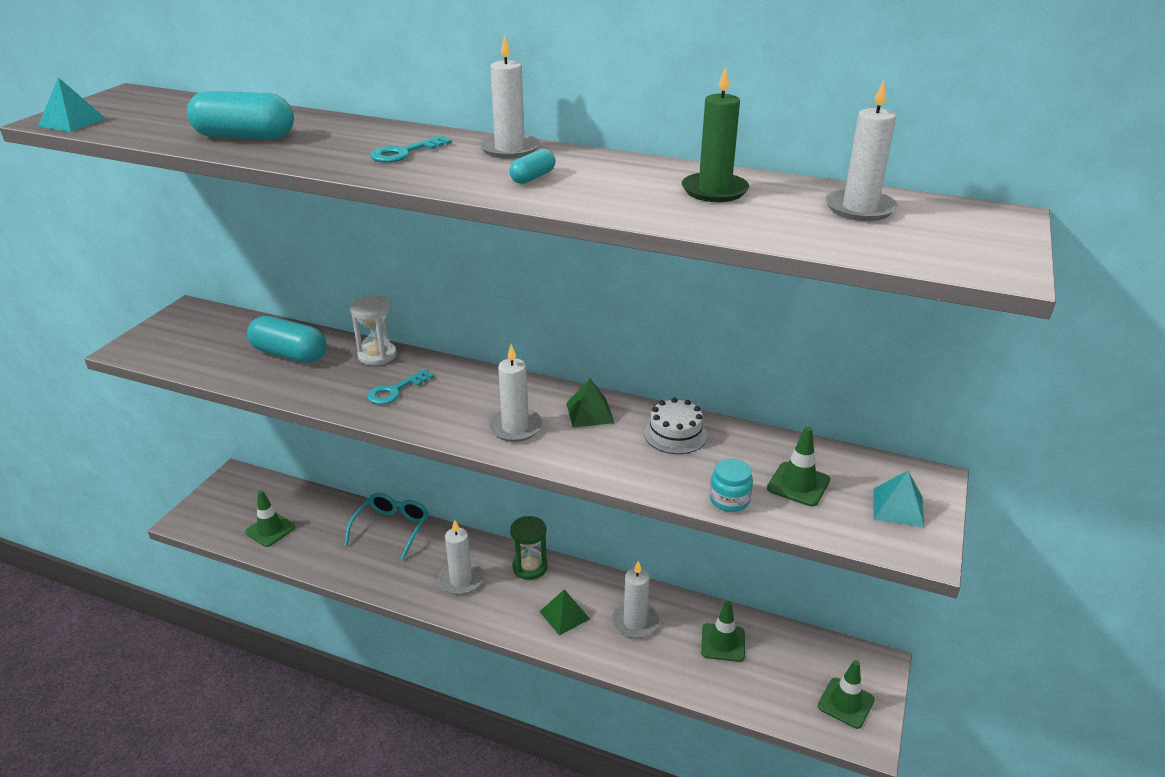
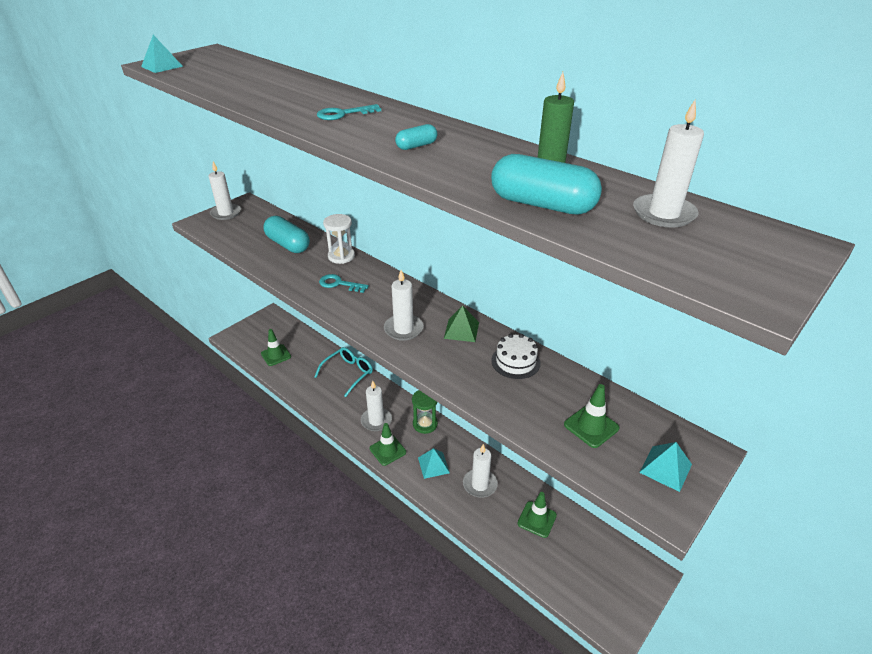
camera: 20 degrees right, 5 degrees up
turquoise capsule [187,91,294,140] -> turquoise capsule moved to [491,154,602,215]
turquoise key [367,369,434,405] -> turquoise key turned 45 degrees clockwise [319,274,369,293]
white candle [479,35,540,159] -> white candle moved to [209,162,241,220]
green pyramid [539,589,590,636] -> turquoise pyramid [418,448,450,479]
turquoise jar [710,458,753,512] -> none
green traffic cone [818,660,875,729] -> green traffic cone moved to [370,423,406,466]

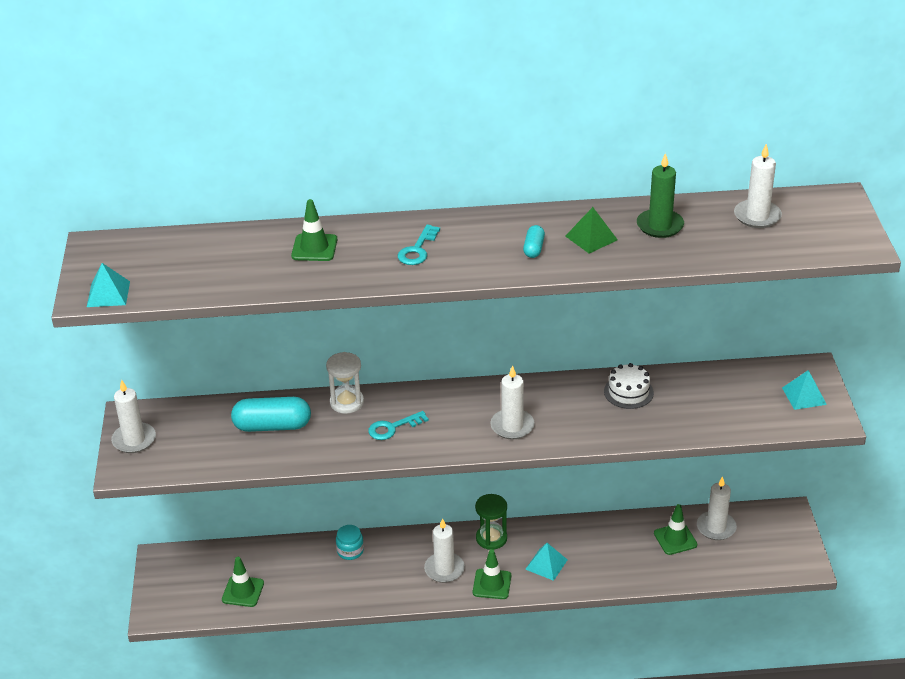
camera: 45 degrees left, 0 degrees up
turquoise glasses [315,347,373,397] -> turquoise jar [336,525,364,560]
green pyramid [444,305,479,342] -> green pyramid moved to [565,207,618,254]
white candle [463,444,498,498] -> white candle moved to [697,476,737,540]
turquoise capsule [491,154,602,215] -> none
green traffic cone [564,384,619,448] -> green traffic cone moved to [291,199,337,261]

